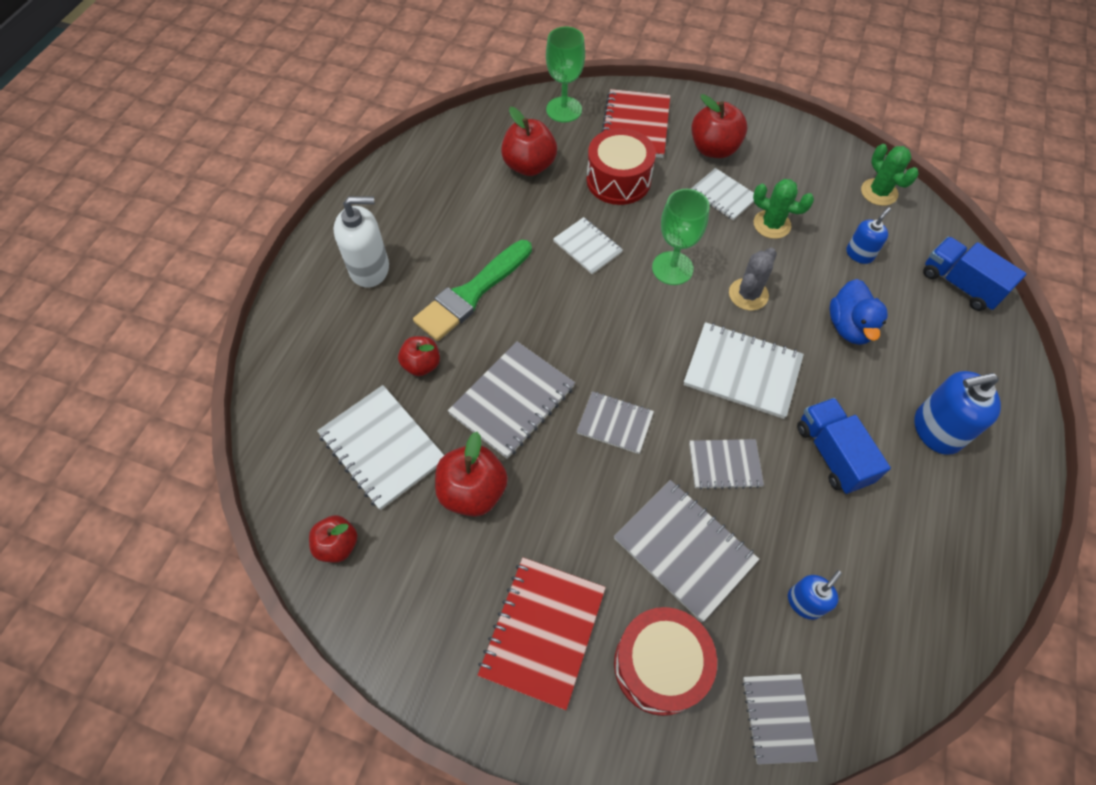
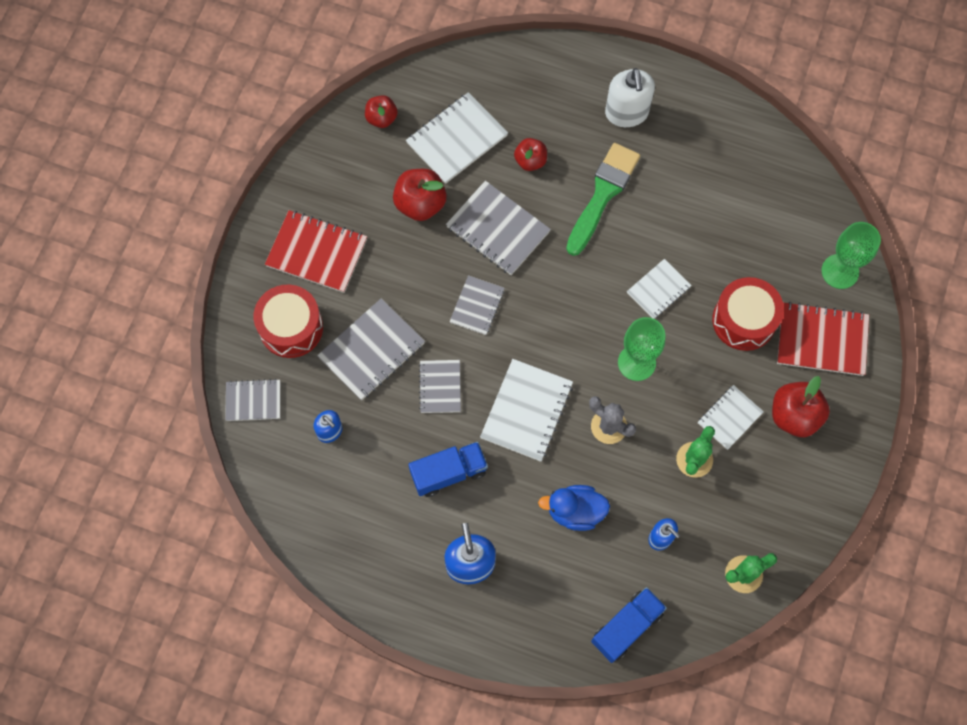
camera: 90 degrees right, 10 degrees up
green brush [413,240,532,341] -> green brush turned 75 degrees clockwise [566,143,640,256]
red apple [501,107,557,176] -> none

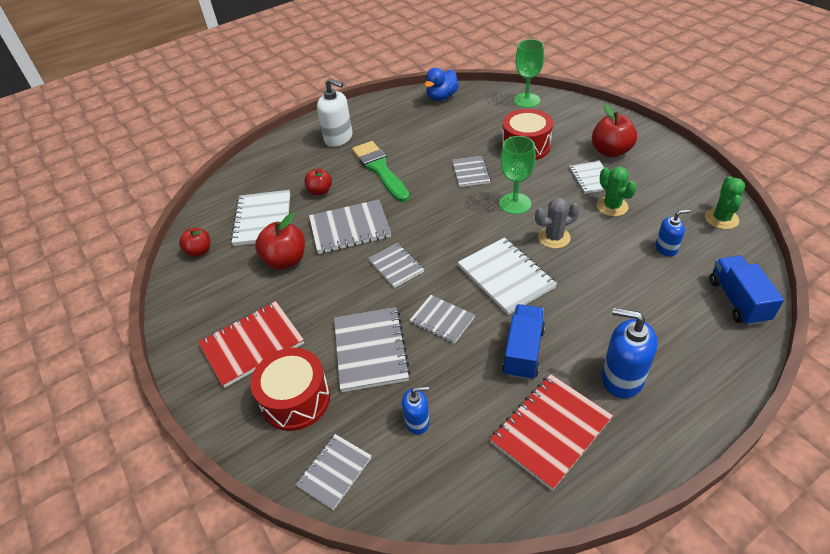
camera: 50 degrees left, 25 degrees down
blue duck [538,485,610,531] -> blue duck moved to [424,68,459,101]
white notebook [627,259,692,319] -> grey notebook [452,156,491,187]
red notebook [777,302,869,376] -> red notebook moved to [490,374,613,491]

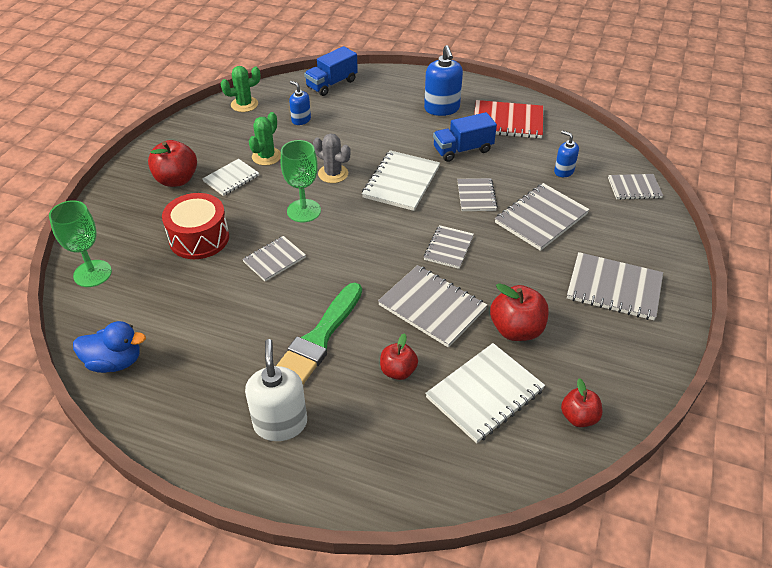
camera: 130 degrees left, 0 degrees up
red notebook [198,301,304,388] -> grey notebook [567,252,663,320]
red drum [250,348,330,431] -> none

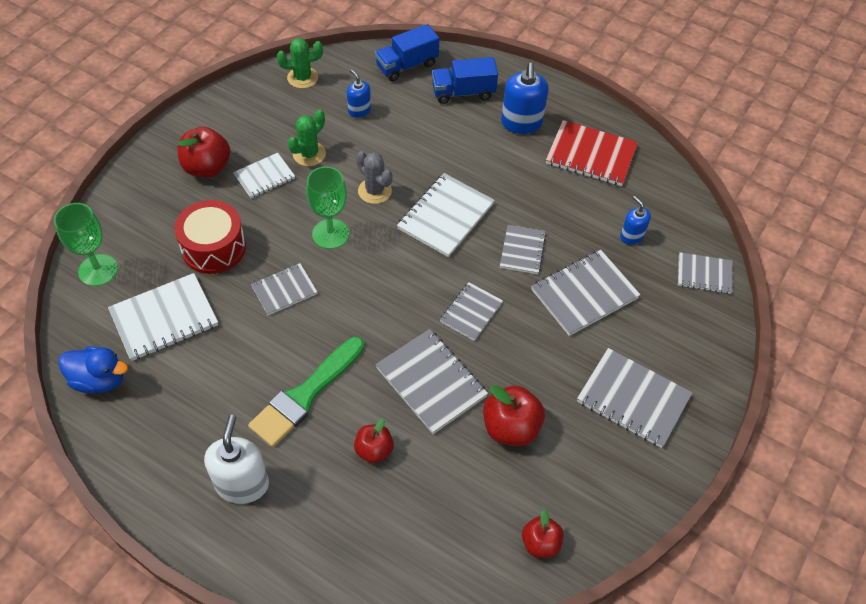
camera: 10 degrees right, 10 degrees up
white notebook [425,343,545,443] -> white notebook moved to [108,273,218,361]
blue truck [433,112,497,162] -> blue truck moved to [432,57,498,104]

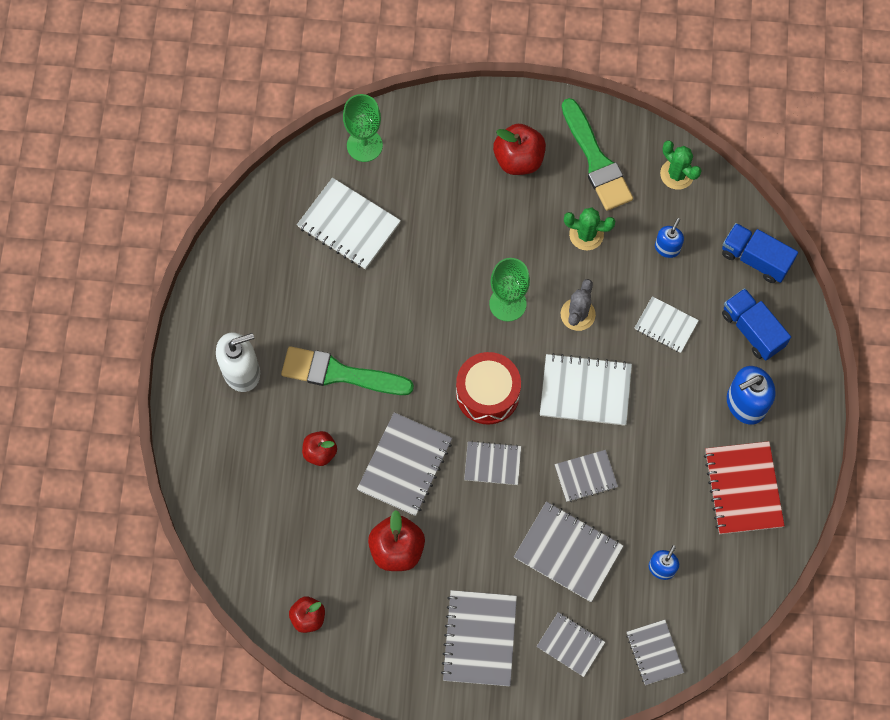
camera: 65 degrees right, 15 degrees up
blue duck [58,347,128,393] -> none
red drum [174,200,246,274] -> red drum moved to [456,352,521,425]
white notebook [233,153,295,198] -> white notebook moved to [635,296,699,353]
grey notebook [251,263,317,315] -> grey notebook moved to [537,612,605,677]
none -> green brush [562,98,633,211]

